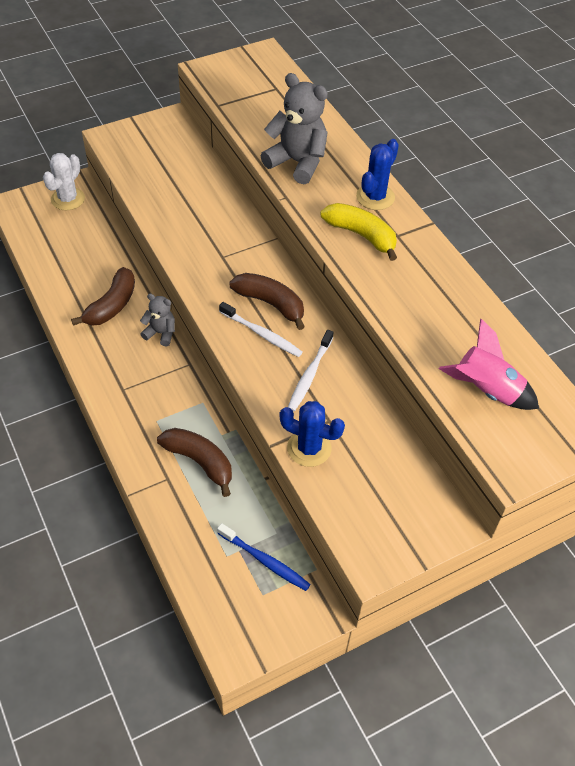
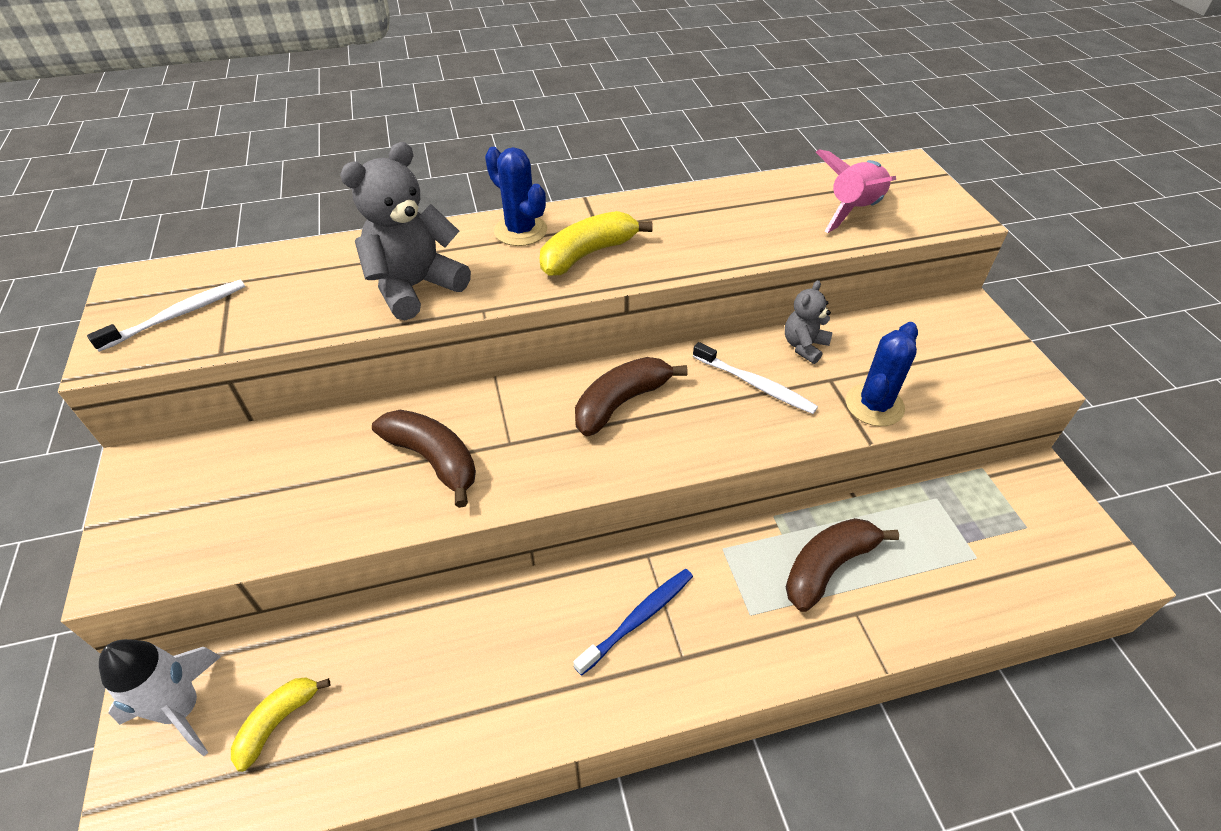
camera: 75 degrees left, 5 degrees down
white cactus [43,153,85,210] -> white rocket [99,639,221,756]
brown banana [71,267,135,326] -> brown banana moved to [372,410,476,508]
grey teddy bear [140,294,175,347] -> grey teddy bear moved to [785,280,832,364]
blue toothbrush [217,523,311,591] -> blue toothbrush moved to [574,569,693,676]
white toothbrush [219,302,302,357] -> white toothbrush moved to [87,280,245,352]
none -> yellow banana [231,677,330,772]

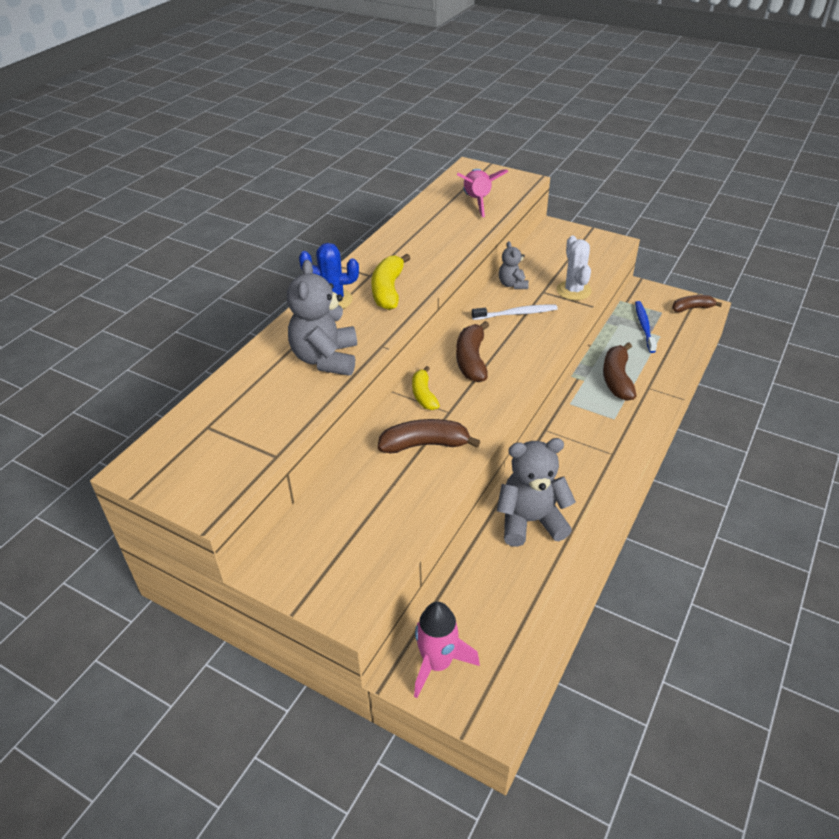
camera: 45 degrees left, 5 degrees down
white toothbrush [87,280,245,352] -> none
white rocket [99,639,221,756] -> pink rocket [414,602,480,698]
yellow banana [231,677,330,772] -> yellow banana moved to [412,366,440,410]
blue toothbrush [574,569,693,676] -> blue toothbrush moved to [635,301,657,353]
blue cactus [846,322,918,426] -> white cactus [557,236,592,300]
none -> grey teddy bear [497,438,576,547]
none -> brown banana [672,295,722,312]

